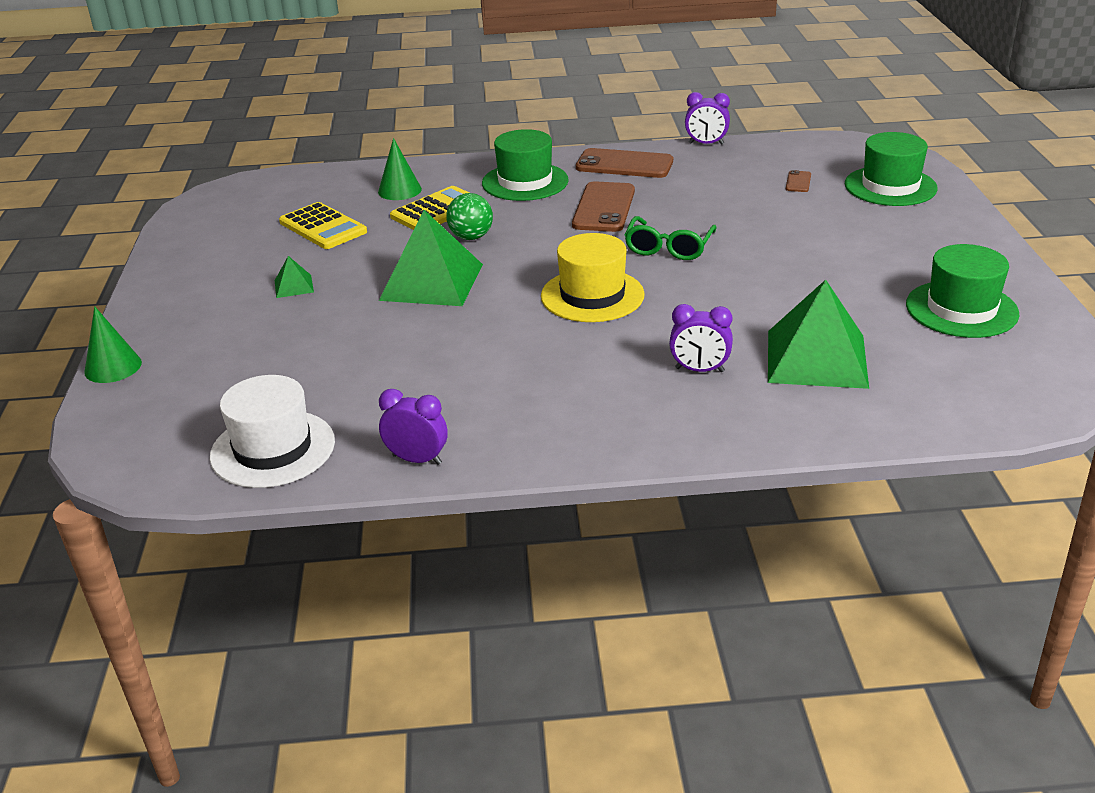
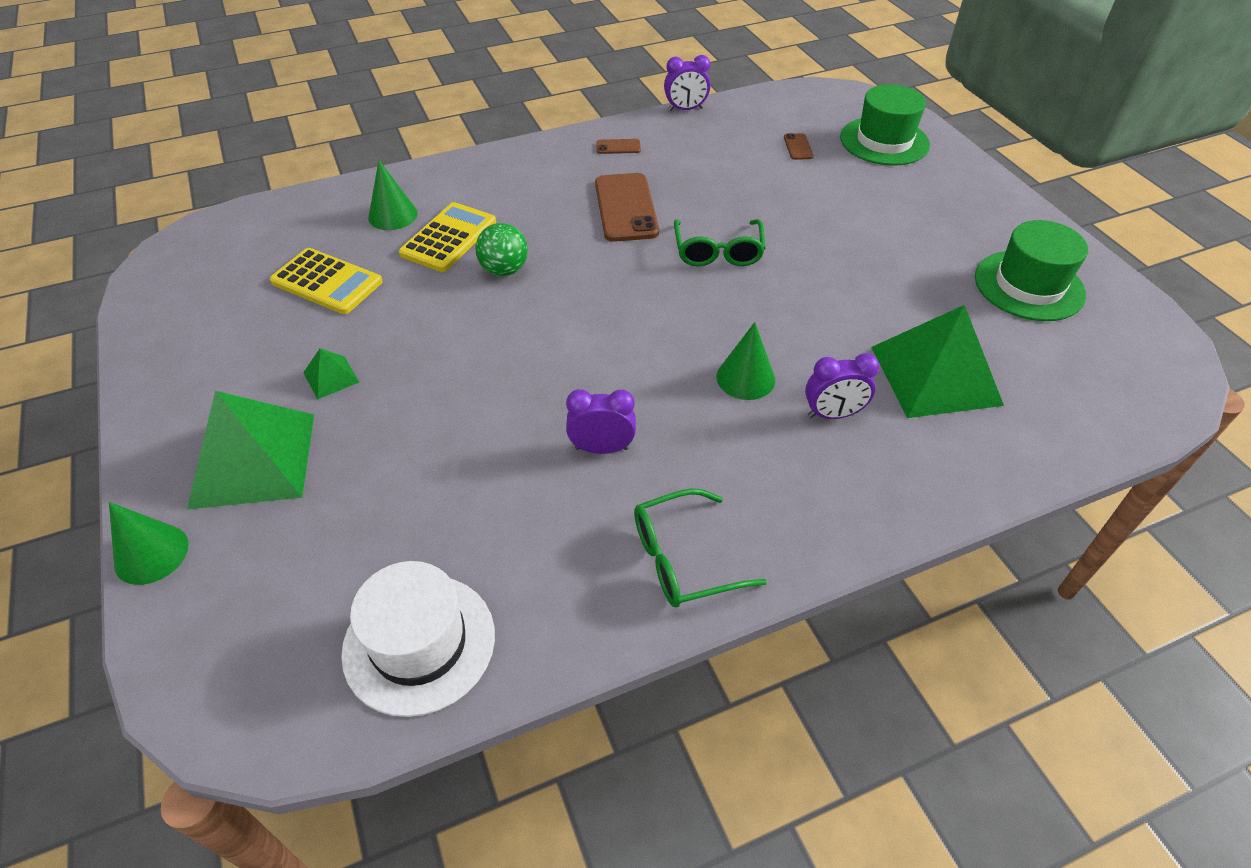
camera: 20 degrees left, 15 degrees up
green pyramid [379,210,483,306] -> green pyramid moved to [187,391,314,510]
purple clock [379,389,448,465] -> purple clock moved to [566,389,636,454]
green hat [482,129,569,201] -> none
yellow hat [541,233,645,322] -> none
brown phone [576,148,673,178] -> brown phone [596,139,641,154], size x0.45
none -> green glasses [634,488,767,607]
none -> green cone [716,322,775,400]

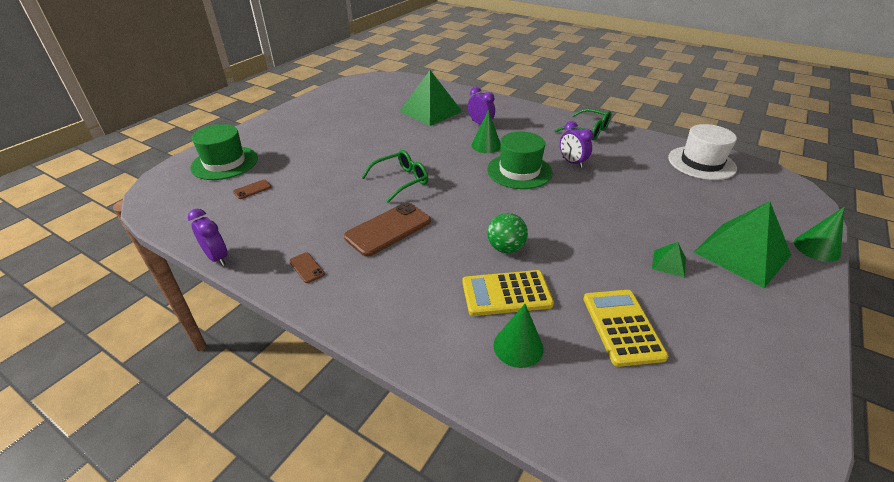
camera: 125 degrees left, 10 degrees down
green hat [975,220,1088,321] -> green hat moved to [487,131,553,189]

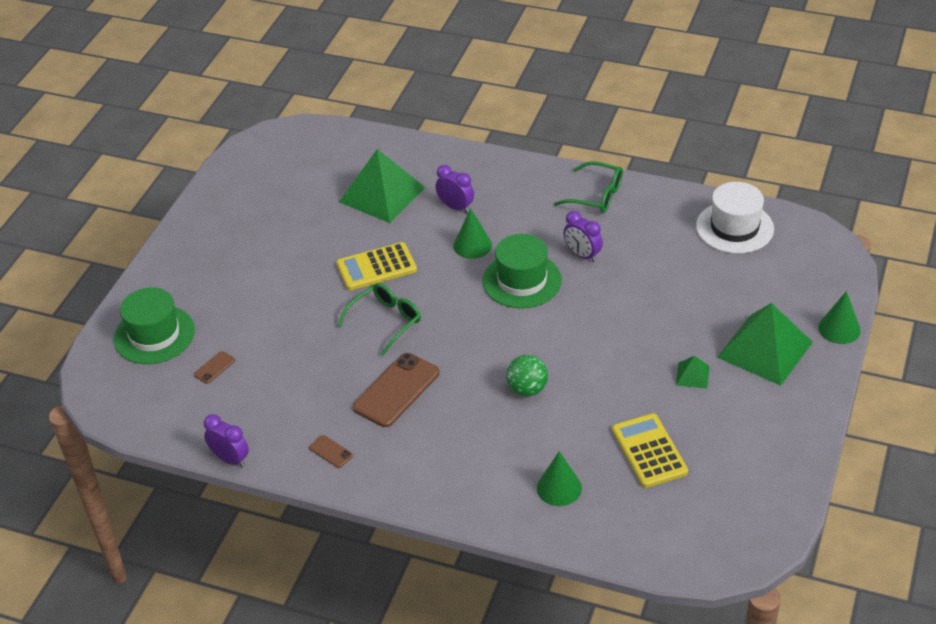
camera: 10 degrees left, 5 degrees up
yellow calculator [462,270,554,316] -> yellow calculator moved to [336,242,417,290]

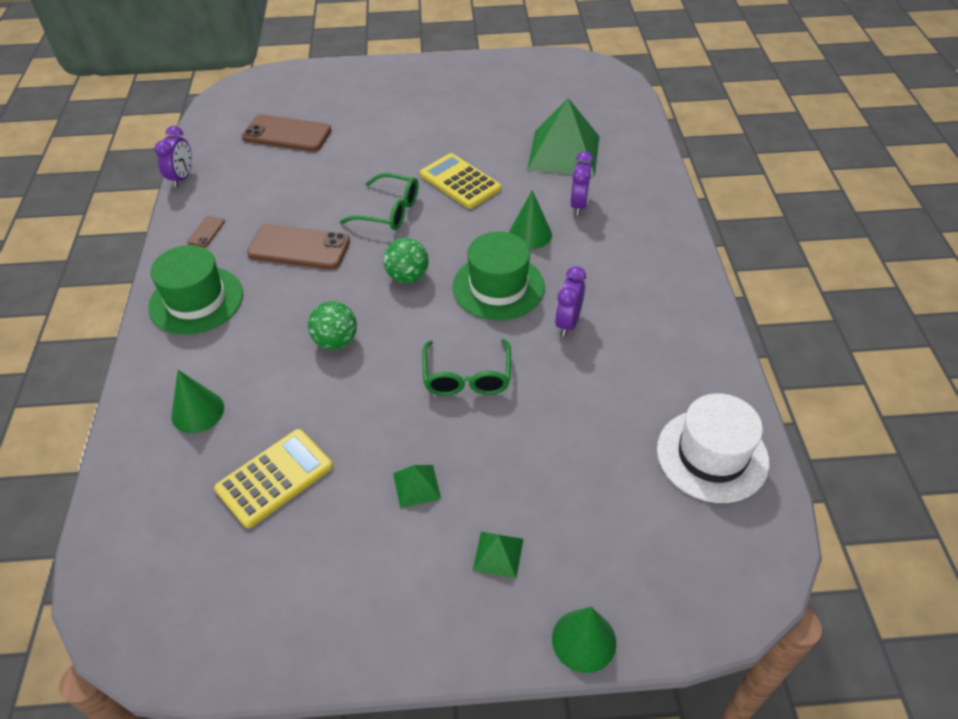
camera: 65 degrees right, 5 degrees up
green hat [114,287,195,364] -> green hat moved to [148,245,243,335]
brown phone [194,351,235,384] -> brown phone [242,114,332,151], size x2.20
green glasses [554,161,623,213] -> green glasses moved to [422,339,511,396]
green pyramid [717,303,813,386] -> green pyramid [473,532,523,579], size x0.44
none -> green ball [383,238,428,283]

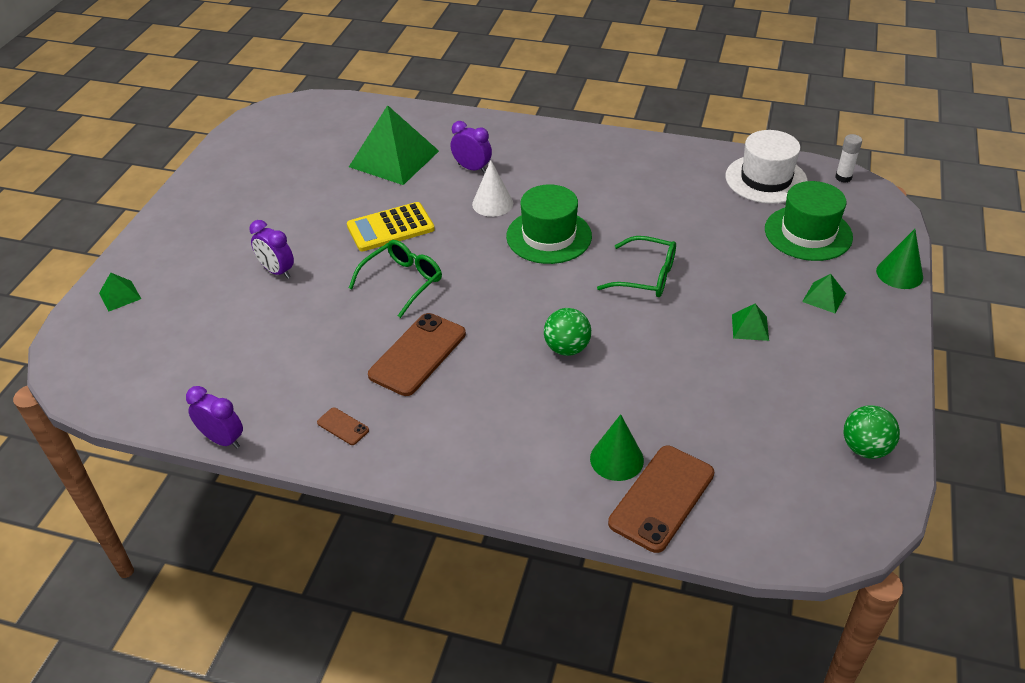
camera: 70 degrees left, 5 degrees down
green hat [148,245,243,335] -> green hat moved to [765,181,853,261]
yellow calculator [214,429,333,528] -> none
brown phone [242,114,332,151] -> brown phone moved to [608,446,714,553]
green ball [383,238,428,283] -> green ball moved to [844,405,900,459]
green cone [509,190,552,249] -> white cone [472,160,513,217]
purple clock [555,266,586,337] -> purple clock moved to [249,220,294,279]
none -> green pyramid [99,273,141,311]
none -> white glue stick [835,134,862,183]

